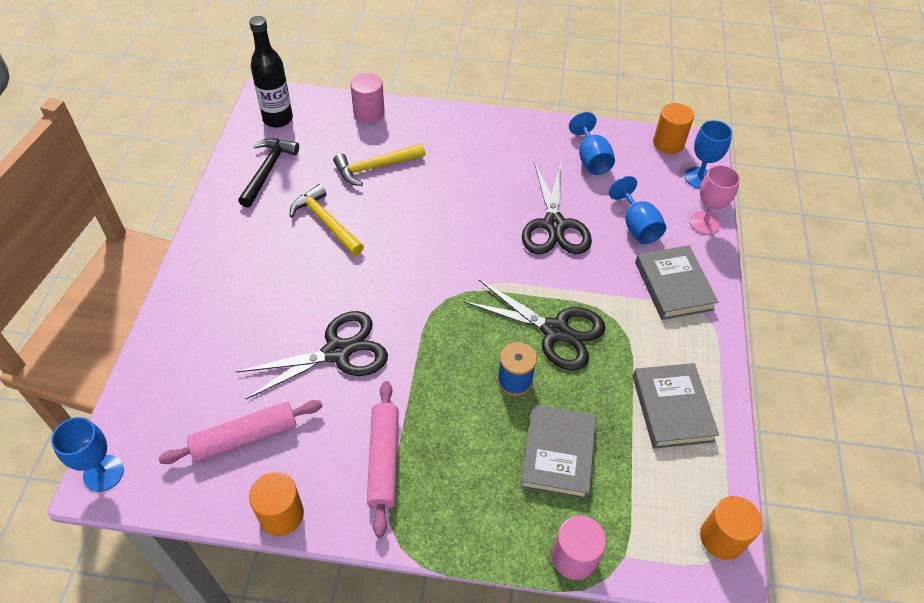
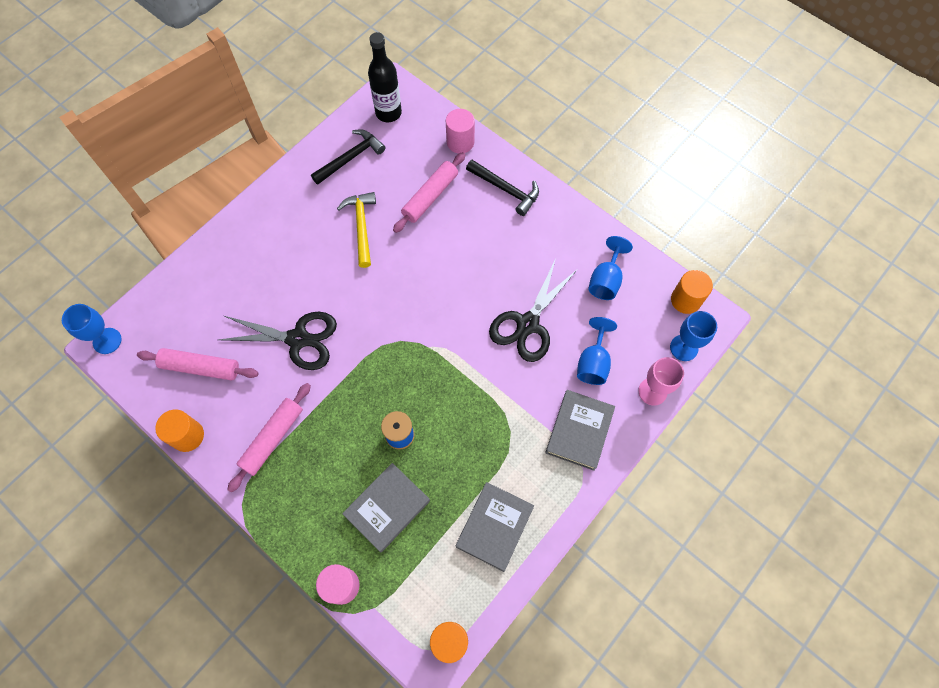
camera: 35 degrees right, 15 degrees up
yellow hammer [333,143,425,186] -> pink rolling pin [393,152,466,233]
black scissors [464,280,605,371] -> none
none -> black hammer [466,160,539,216]

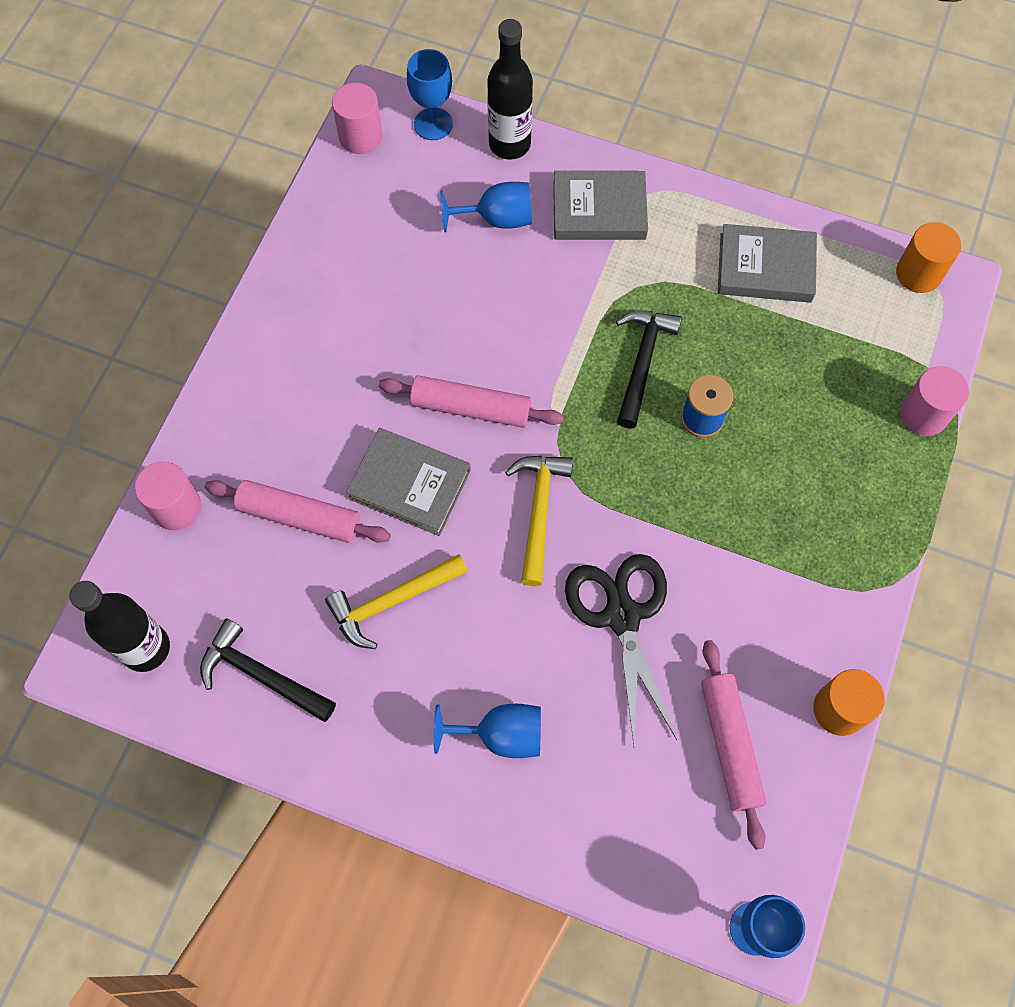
camera: 110 degrees left, 0 degrees up
pink rolling pin [227,383,311,493] -> pink rolling pin moved to [379,375,564,428]
grey book [342,463,430,552] -> grey book moved to [346,428,471,536]
black hammer [466,160,539,216] -> black hammer moved to [616,310,682,429]
black scissors [489,261,578,362] -> none
blue goblet [588,236,633,300] -> blue goblet moved to [433,704,541,758]
pink goblet [638,357,684,406] -> black bottle [487,19,533,160]
orange cylinder [671,270,713,314] -> pink cylinder [332,83,383,154]
none -> yellow hammer [505,456,573,586]

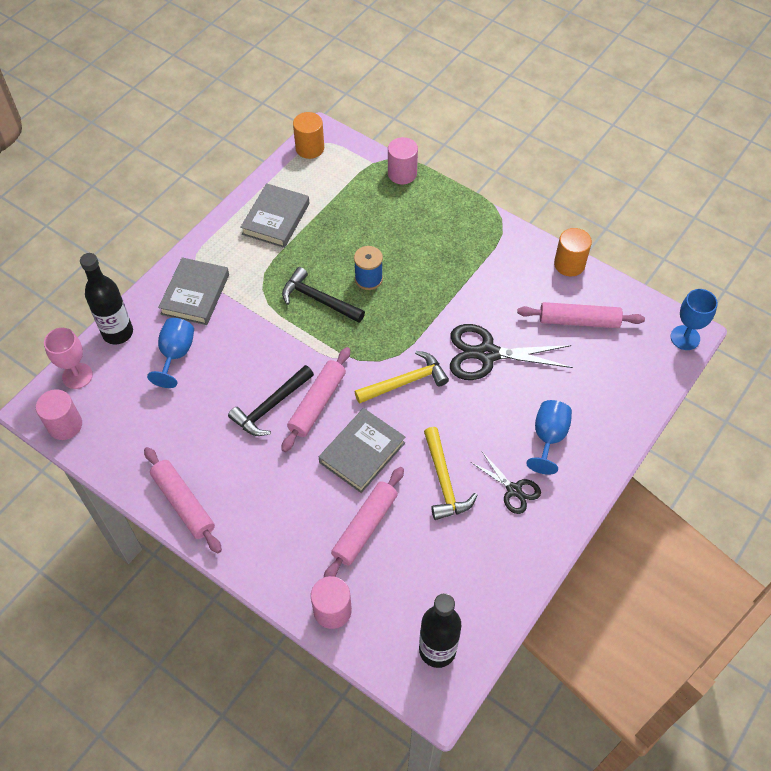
camera: 75 degrees left, 10 degrees down
black hammer [200,618,336,722] -> black hammer moved to [228,365,314,436]
blue goblet [407,49,453,140] -> pink goblet [44,328,93,389]
yellow hammer [505,456,573,586] -> yellow hammer turned 135 degrees clockwise [354,351,449,404]
none -> pink rolling pin [144,447,222,553]
none -> black scissors [471,452,541,514]

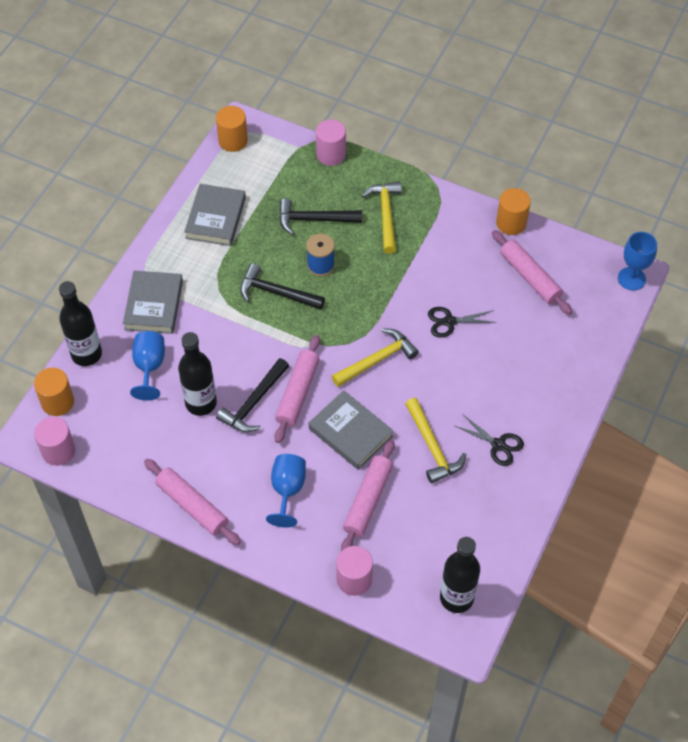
camera: 10 degrees left, 0 degrees up
pink goblet [44,328,93,389] -> orange cylinder [34,368,74,416]
grey book [319,408,405,493] -> grey book turned 75 degrees counterclockwise [309,390,394,470]
black scissors [450,324,573,380] -> black scissors [428,307,497,338], size x0.57
pink rolling pin [517,302,645,328] -> pink rolling pin turned 60 degrees clockwise [492,230,572,315]
blue goblet [526,400,572,475] -> blue goblet moved to [266,454,306,528]
none -> black bottle [178,332,217,416]
none -> black hammer [279,198,362,235]
none -> yellow hammer [362,182,402,254]

